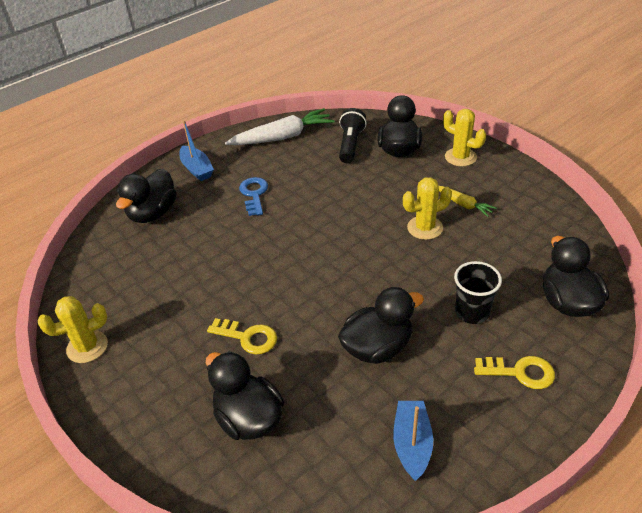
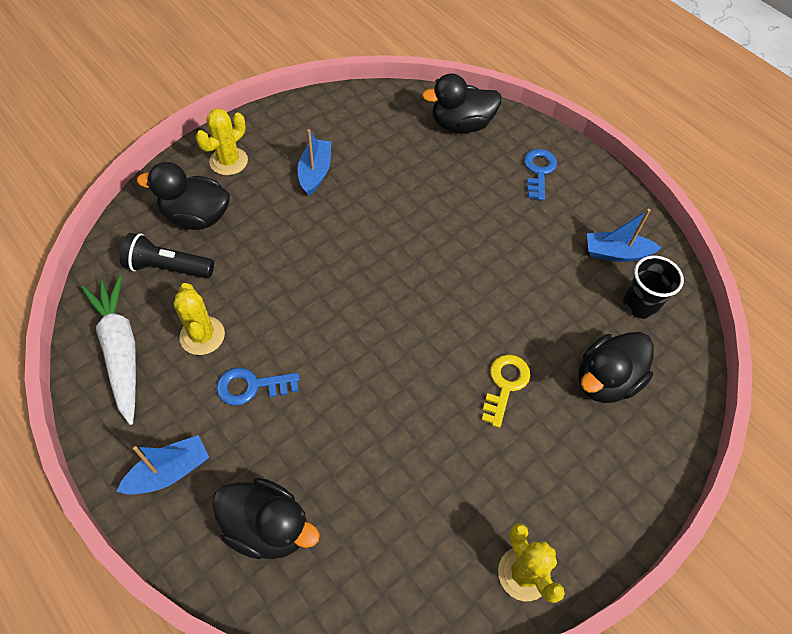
camera: 95 degrees left, 15 degrees up
black duck [338,287,424,364] -> none
yellow cactus [403,177,452,240] -> yellow cactus moved to [174,283,225,355]
yellow carrot [439,186,496,217] -> blue boat [297,129,331,196]
black cup [454,261,502,324] -> black cup moved to [623,256,684,319]
yellow key [474,356,555,389] -> blue key [524,149,557,201]

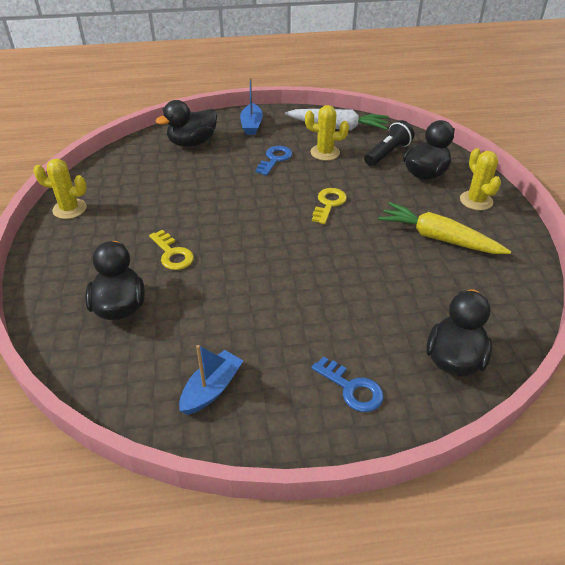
camera: 125 degrees right, 15 degrees down
blue boat [297,129,331,196] -> yellow carrot [378,202,511,254]
black cup [623,256,684,319] -> none
none -> yellow key [312,188,347,224]

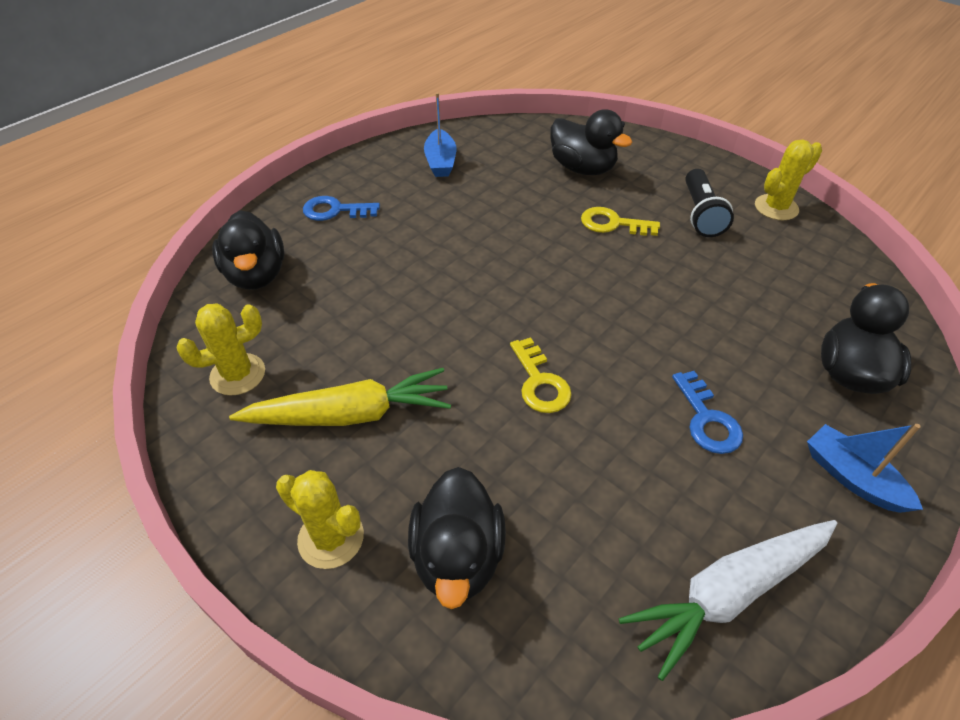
camera: 140 degrees right, 5 degrees up
yellow cactus [305,105,349,161] -> yellow cactus moved to [176,303,265,396]
black flashlight [364,120,414,166] -> black flashlight moved to [685,169,734,237]

